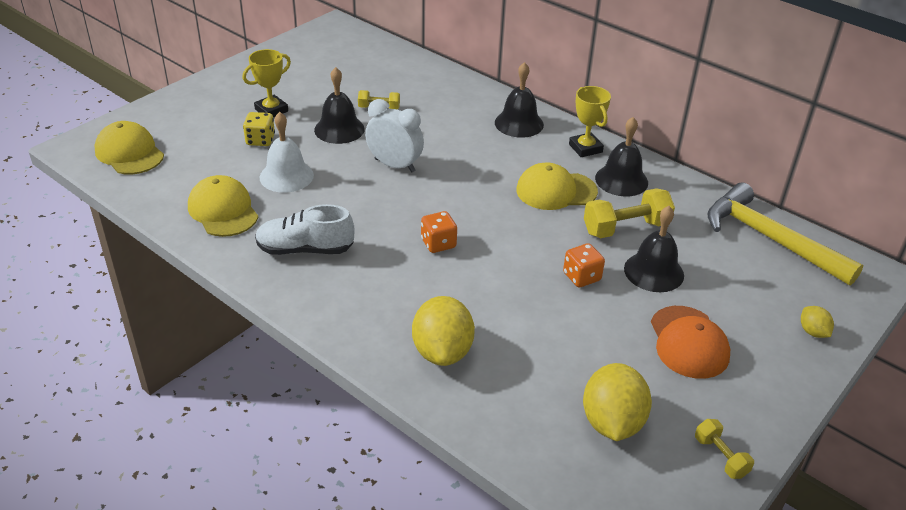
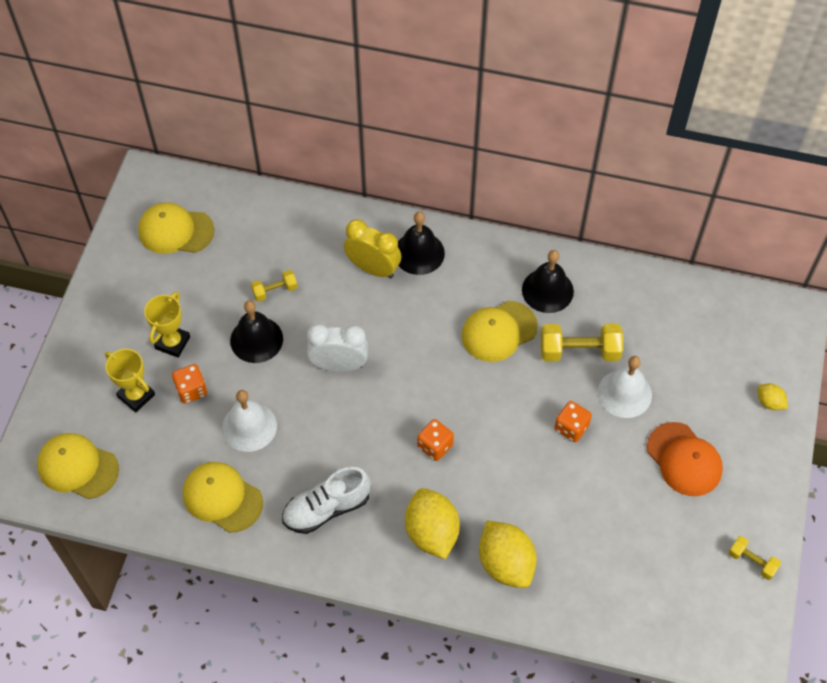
camera: 25 degrees left, 20 degrees up
yellow dice [243,112,275,146] -> orange dice [172,364,207,404]
yellow trophy [569,86,611,157] -> yellow trophy moved to [105,349,155,412]
yellow lemon [583,363,652,441] -> yellow lemon moved to [405,488,460,560]
yellow dumbbell [584,188,675,238] -> yellow dumbbell turned 45 degrees clockwise [541,324,623,362]
black bell [624,206,684,292] -> white bell [598,356,652,418]
yellow hammer [707,182,863,286] -> none
none -> yellow cap [138,203,214,254]
none -> yellow clock [344,219,401,278]

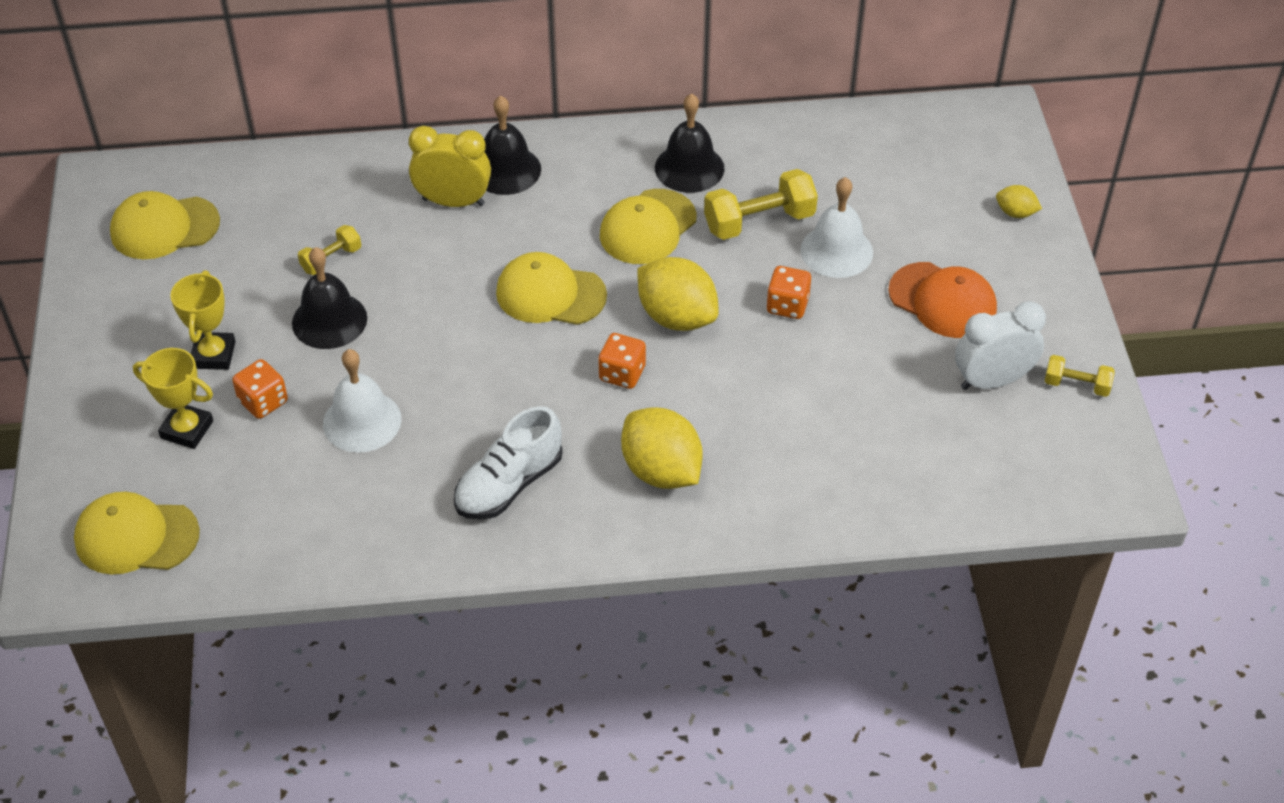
camera: 20 degrees left, 10 degrees down
yellow cap [183,462,263,533] -> yellow cap moved to [496,252,607,325]
white clock [307,324,368,372] -> white clock moved to [955,301,1046,390]
yellow lemon [479,521,537,588] -> yellow lemon moved to [637,257,719,331]

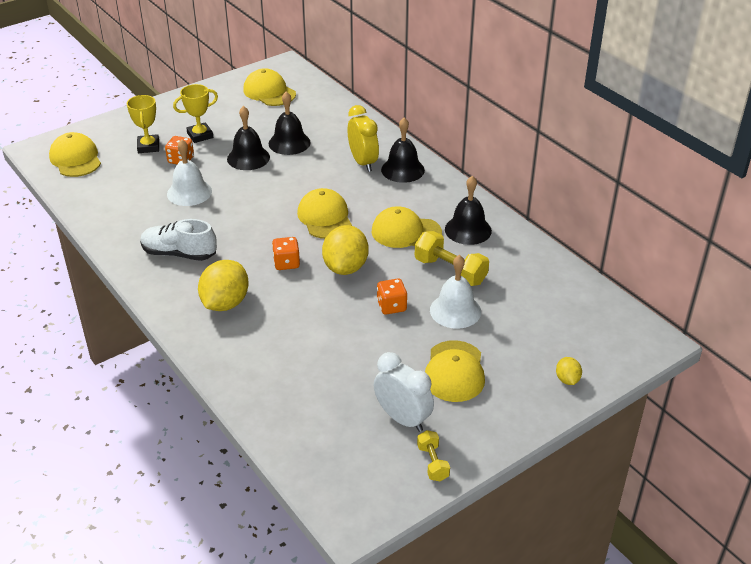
camera: 60 degrees right, 10 degrees down
yellow dumbbell [298,225,361,275] -> black bell [269,92,311,155]
orange cap [888,262,997,338] -> yellow cap [425,340,485,402]

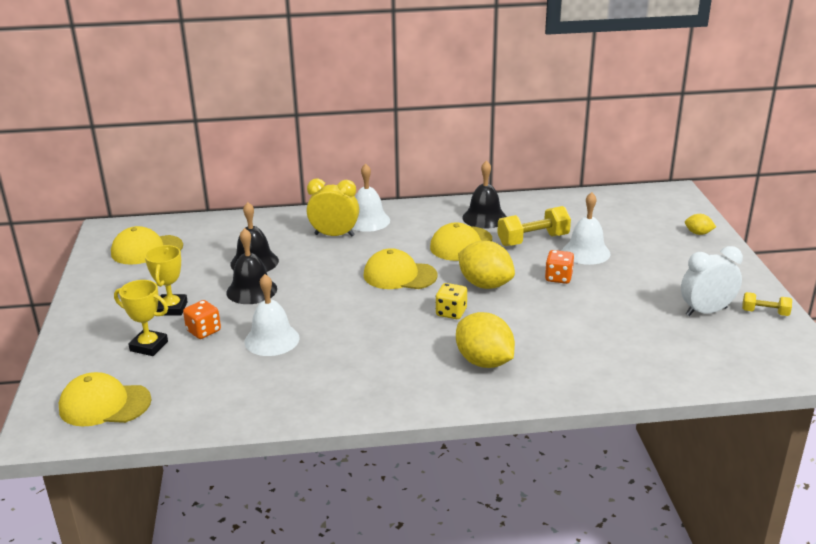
camera: 60 degrees left, 10 degrees down
white shoe [140,219,217,261] -> none
orange dice [272,237,300,270] -> yellow dice [436,283,467,319]
black bell [381,118,425,183] -> white bell [352,163,390,232]
yellow cap [425,340,485,402] -> none

